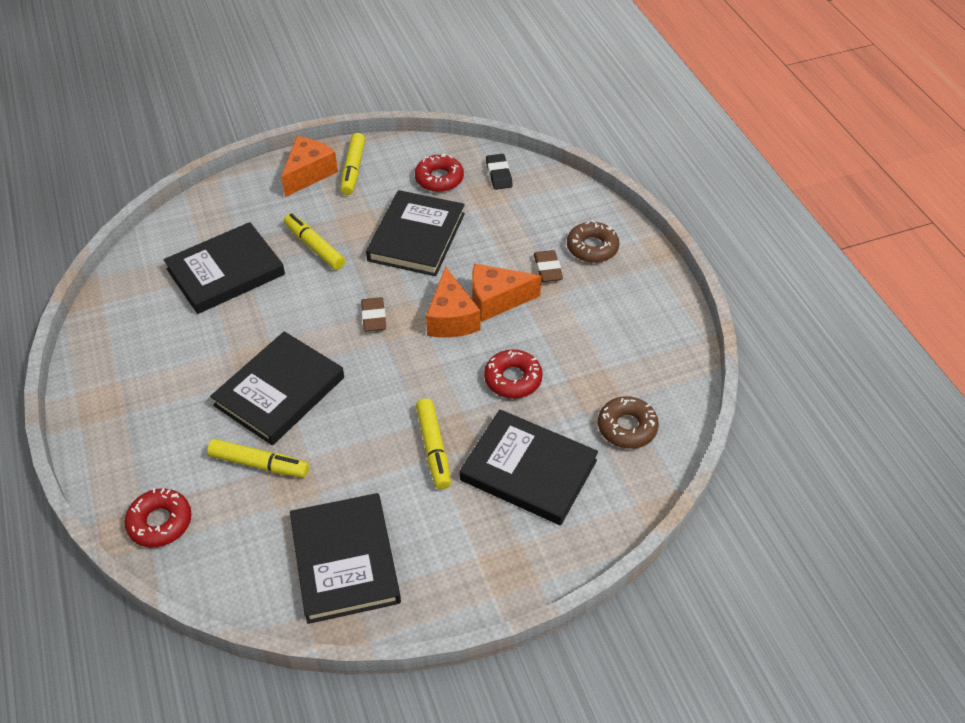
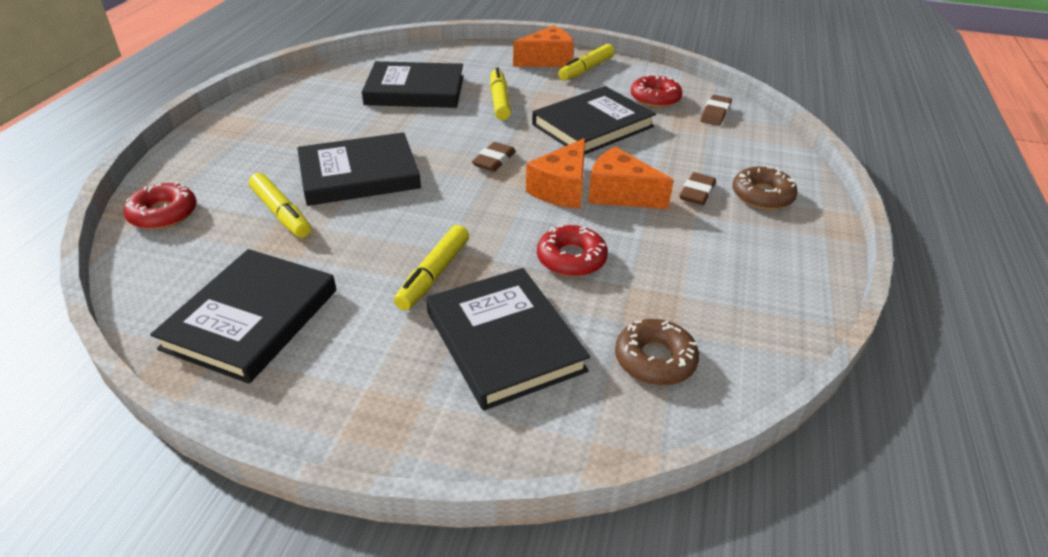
camera: 35 degrees right, 10 degrees down
black eraser [486,154,513,190] -> brown eraser [700,95,732,126]

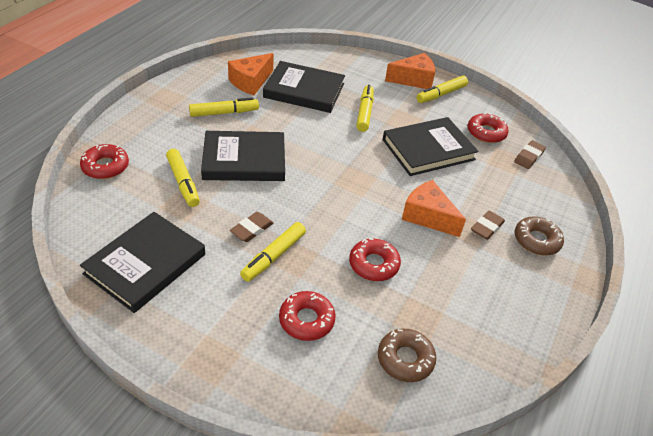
camera: 10 degrees right, 5 degrees up
black book [426,268,590,411] -> red donut [279,291,336,341]
brown eraser [472,142,516,172] -> brown eraser moved to [230,212,274,242]
orange cheese [526,138,585,209] -> orange cheese moved to [228,53,274,95]
none -> yellow marker [189,97,259,117]

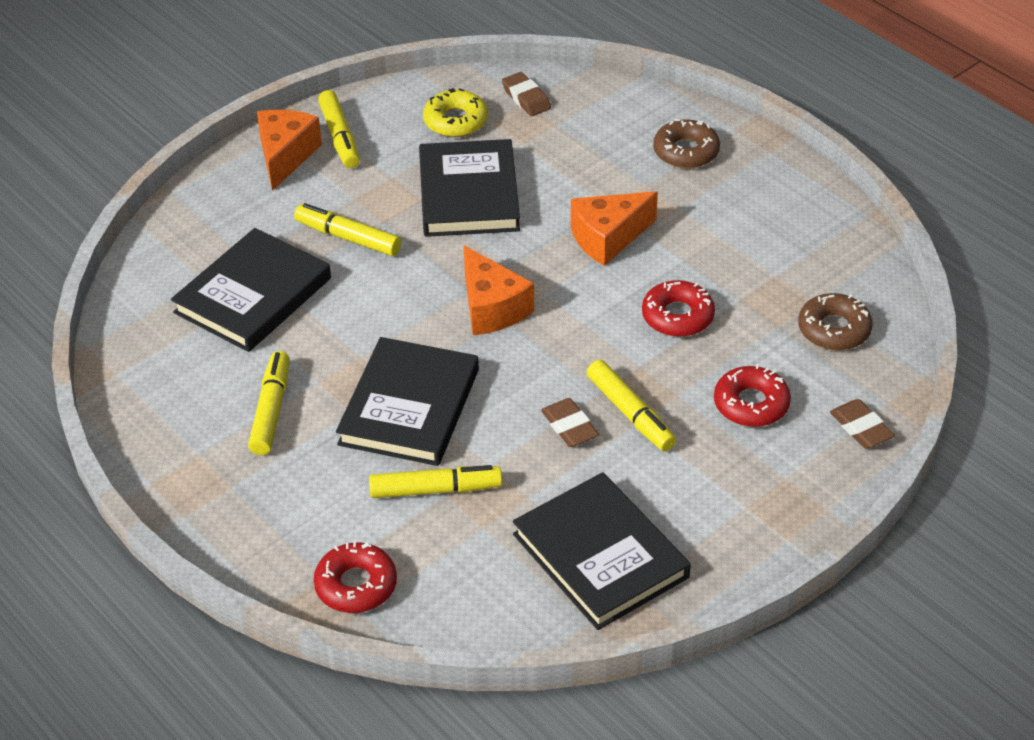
camera: 65 degrees left, 0 degrees up
orange cheese [228,53,274,95] -> orange cheese moved to [464,246,534,335]
red donut [468,113,509,143] -> yellow donut [423,88,488,137]
brown eraser [471,210,505,240] -> brown eraser moved to [830,399,895,448]

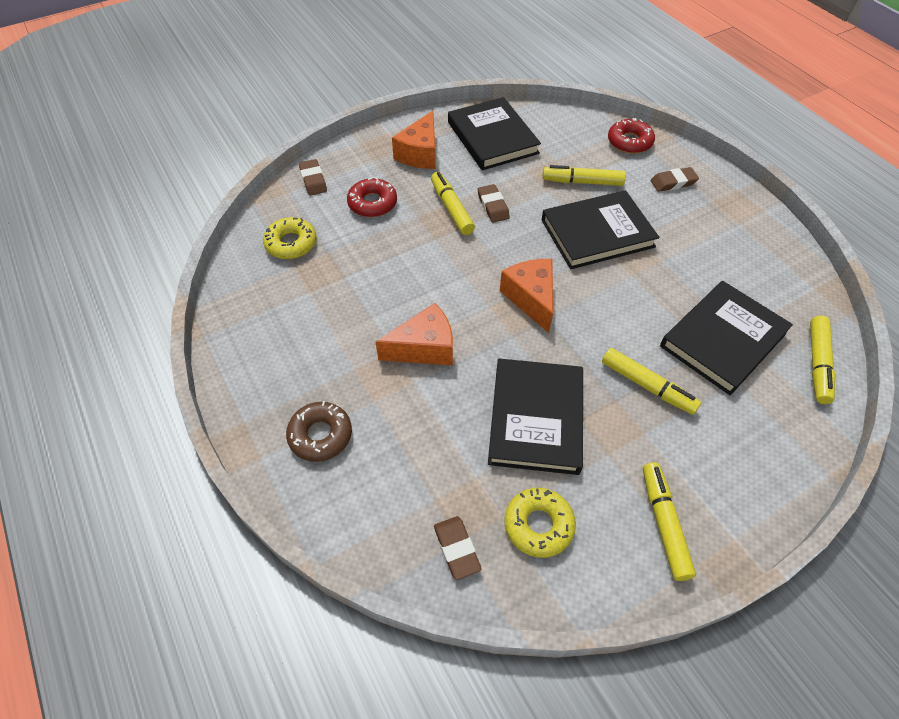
camera: 170 degrees left, 10 degrees up
yellow marker [248,351,290,455] -> yellow marker moved to [810,316,835,404]
orange cheese [257,110,322,191] -> orange cheese moved to [392,111,436,169]
black book [336,337,479,466] -> black book turned 45 degrees clockwise [542,190,659,269]
red donut [642,280,715,337] -> none
brown donut [798,293,873,350] -> yellow donut [263,217,317,259]
none -> brown eraser [651,167,699,192]

